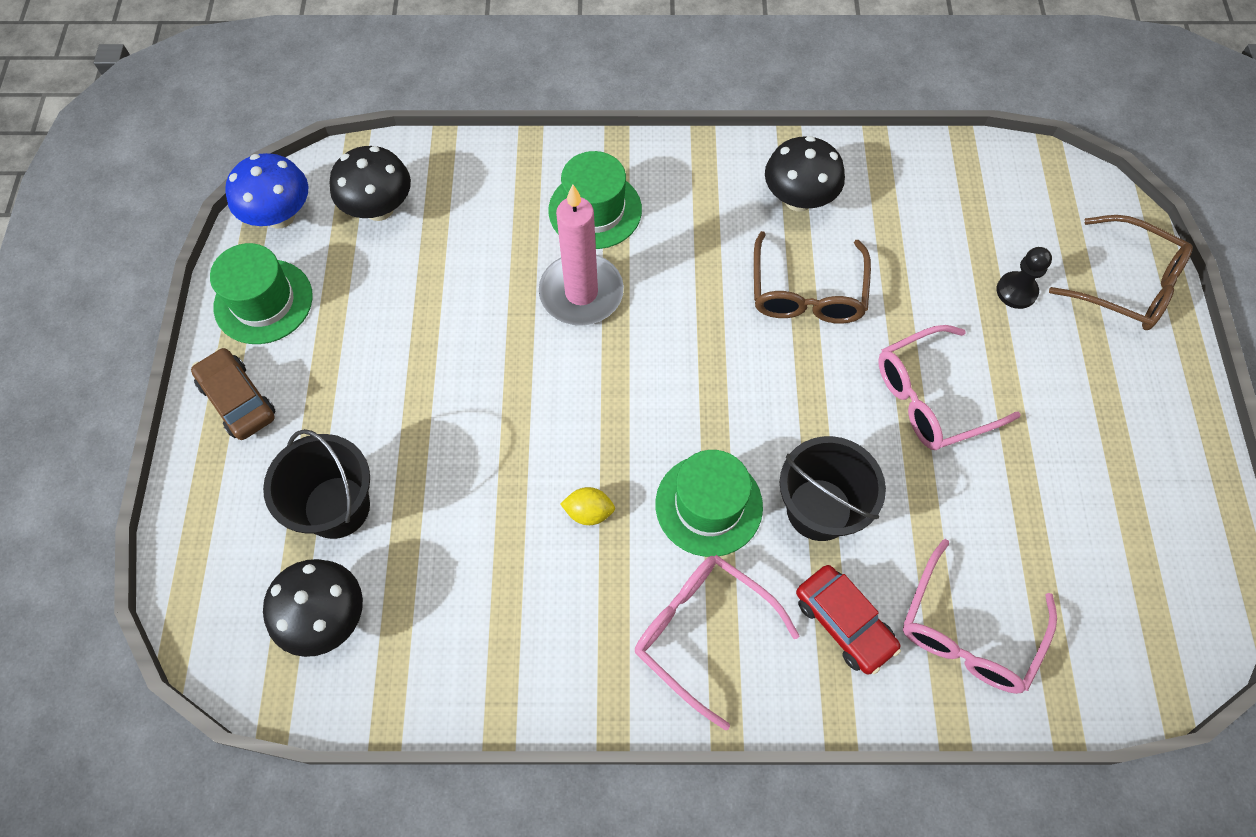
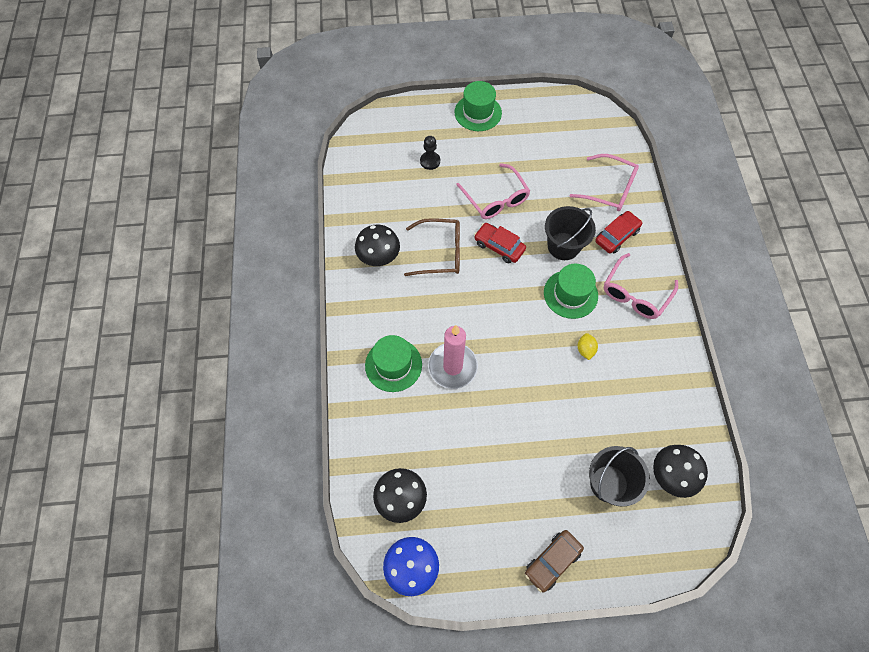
camera: 95 degrees left, 0 degrees up
green hat [210,243,313,344] -> green hat moved to [455,81,502,131]
brown glasses [1049,215,1193,330] -> none
none -> red car [474,223,526,263]

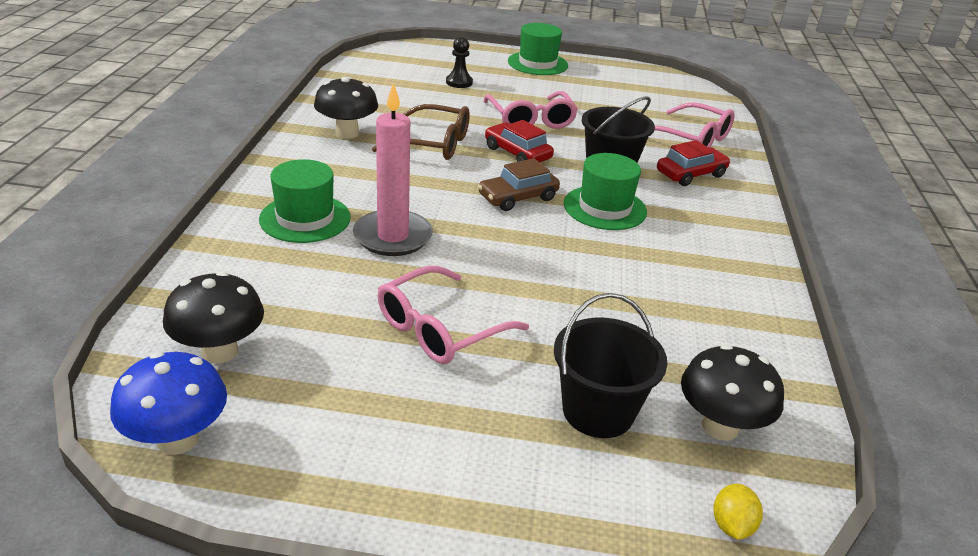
camera: 10 degrees right, 30 degrees down
brown car [525,530,584,593] -> brown car moved to [478,158,560,211]
yellow lemon [578,333,598,360] -> yellow lemon moved to [713,484,763,540]
pink glasses [604,253,678,319] -> pink glasses moved to [378,266,529,364]

